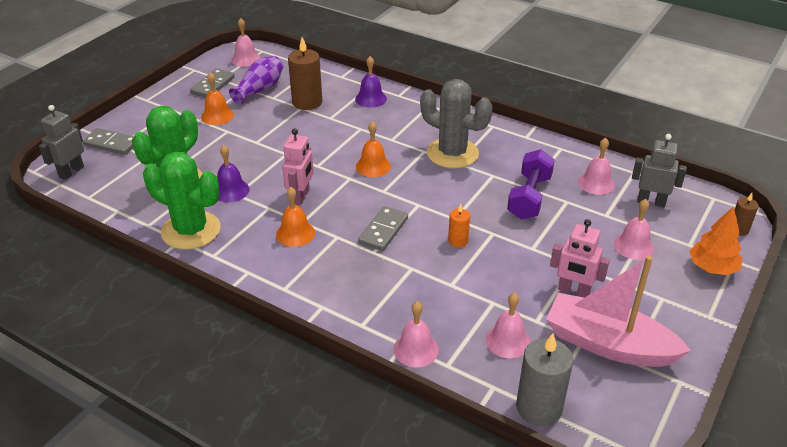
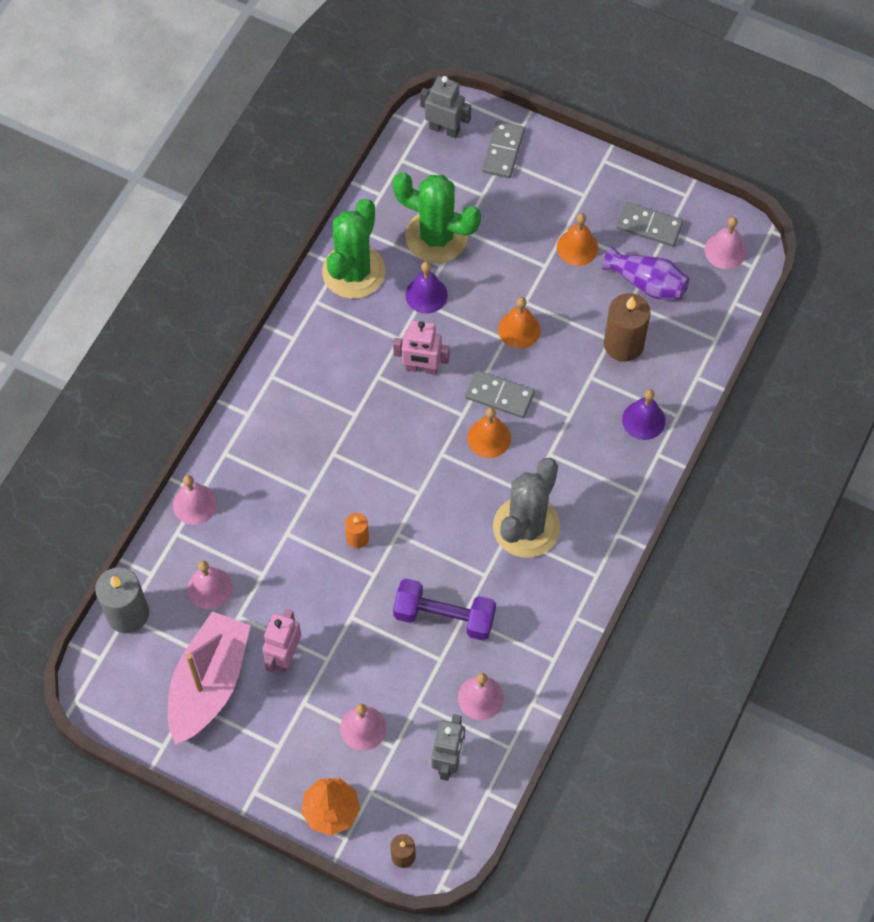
camera: 85 degrees right, 25 degrees up
orange bell [276,187,315,247] -> orange bell moved to [498,297,541,349]
grey domino [358,206,408,251] -> grey domino moved to [465,370,535,418]

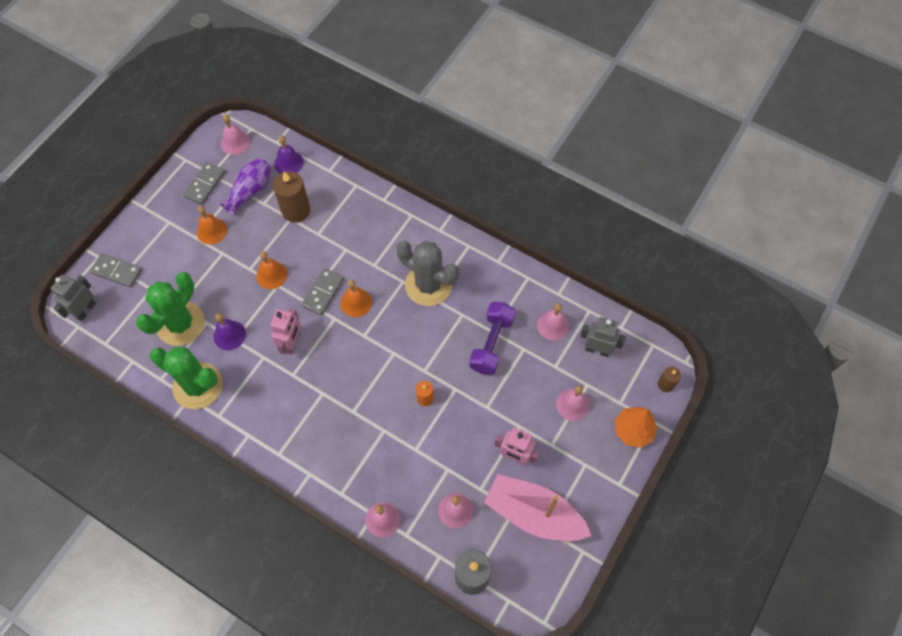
camera: 85 degrees left, 0 degrees up
purple bell [622,389,666,440] -> purple bell moved to [274,135,304,174]

